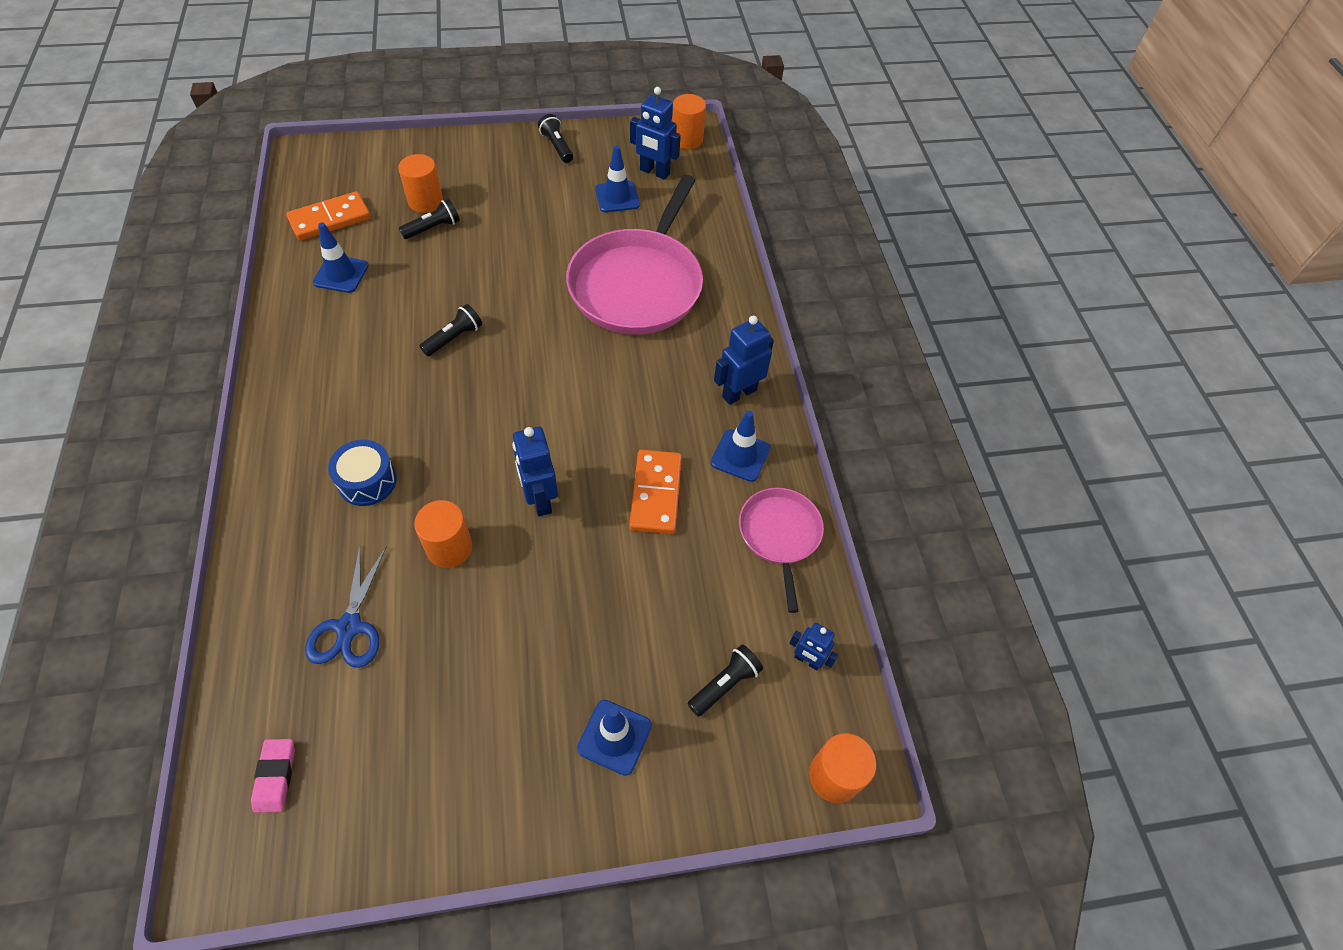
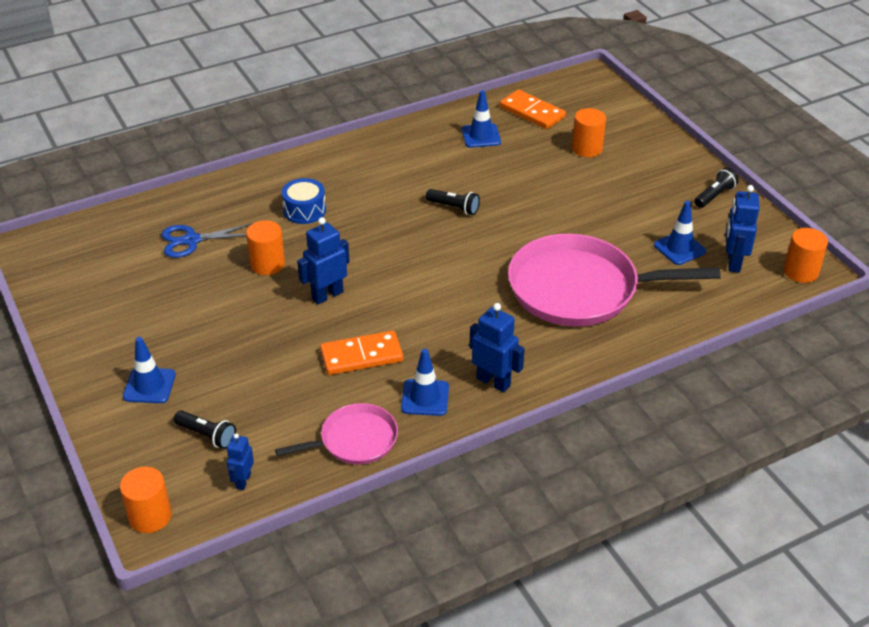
camera: 75 degrees right, 15 degrees down
pink eraser [251,739,295,813] -> none
black flashlight [399,199,460,239] -> none

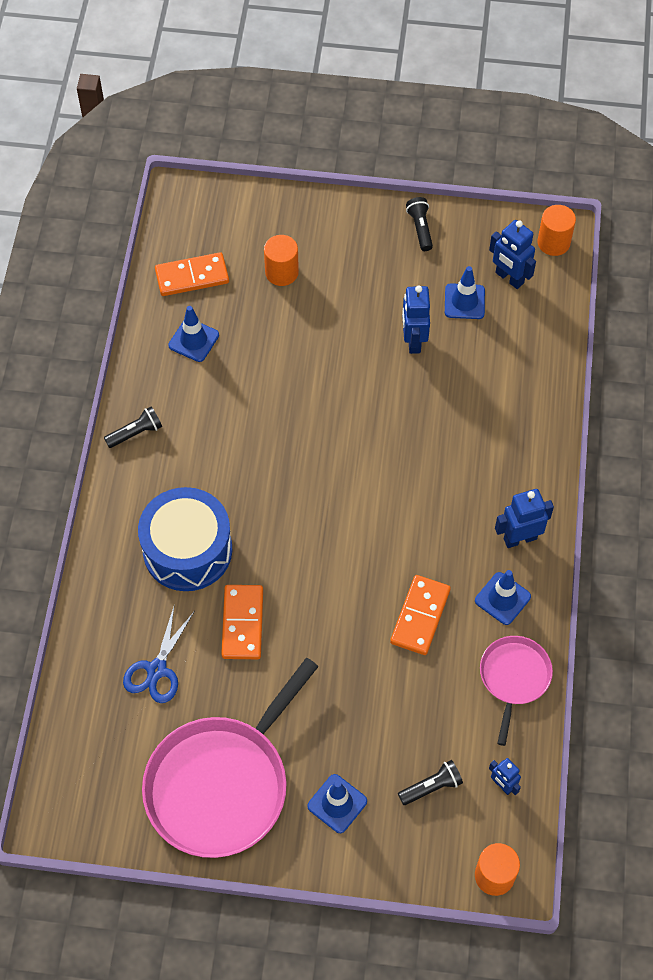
camera: 55 degrees left, 20 degrees up
orange cylinder [246,220,285,275] -> orange domino [221,585,263,659]
blue drum [281,178,326,224] -> blue drum [138,487,232,591], size x1.88
blue robot [297,217,350,304] -> blue robot moved to [402,286,430,354]
black flashlight [426,189,480,215] -> black flashlight moved to [104,406,162,448]
pink pan [508,234,721,326] -> pink pan moved to [142,658,319,858]

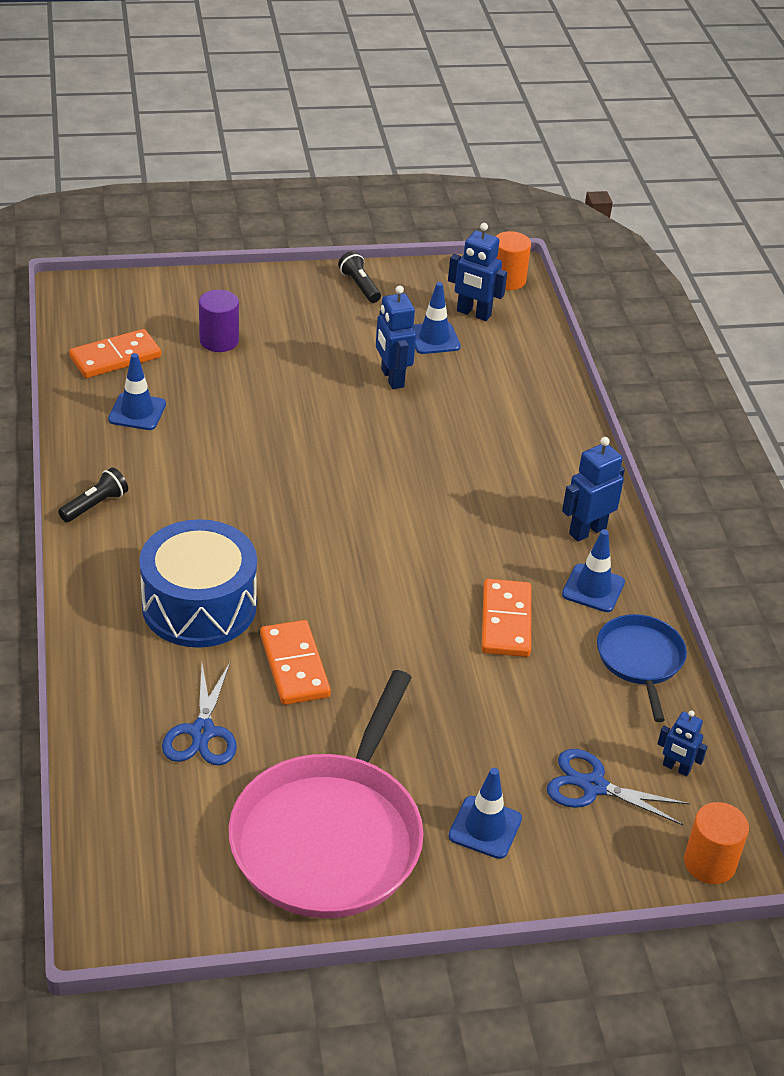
camera: 20 degrees left, 20 degrees down
orange cylinder [264,235,299,286] -> purple cylinder [199,290,239,352]
black flashlight [398,760,463,805] -> blue scissors [547,749,690,825]
pink pan [480,636,553,746] -> blue pan [597,614,687,722]

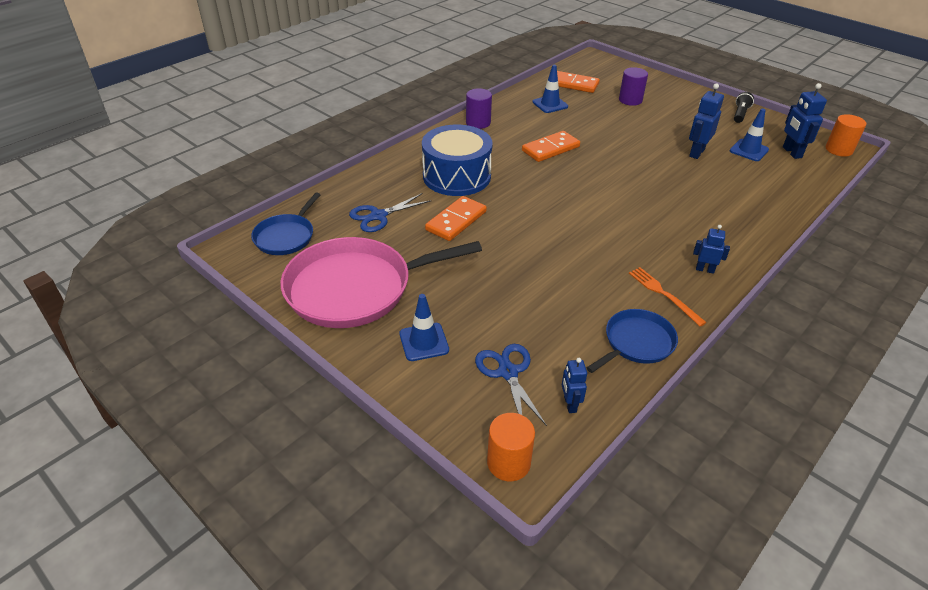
camera: 55 degrees right, 0 degrees up
black flashlight [58,467,128,522] -> purple cylinder [466,88,492,129]
orange domino [482,579,531,657] -> orange domino moved to [522,131,580,162]
blue robot [562,437,625,541] -> blue robot [693,225,730,274], size x0.61
blue traffic cone [562,530,625,612] -> orange fork [629,267,707,326]
none -> blue pan [251,192,321,255]

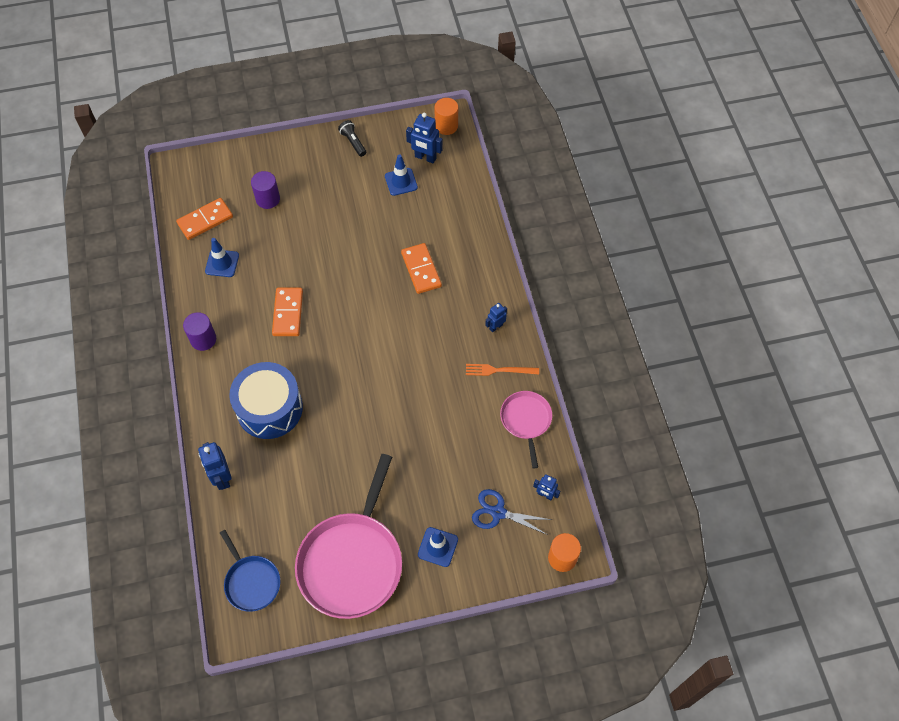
camera: 55 degrees left, 20 degrees up
blue scissors [349,193,432,232] -> none
orange domino [425,196,487,241] -> orange domino moved to [401,243,442,294]
blue pan [587,309,678,373] -> pink pan [500,391,552,468]
blue robot [689,83,724,159] -> blue robot moved to [198,442,232,490]

